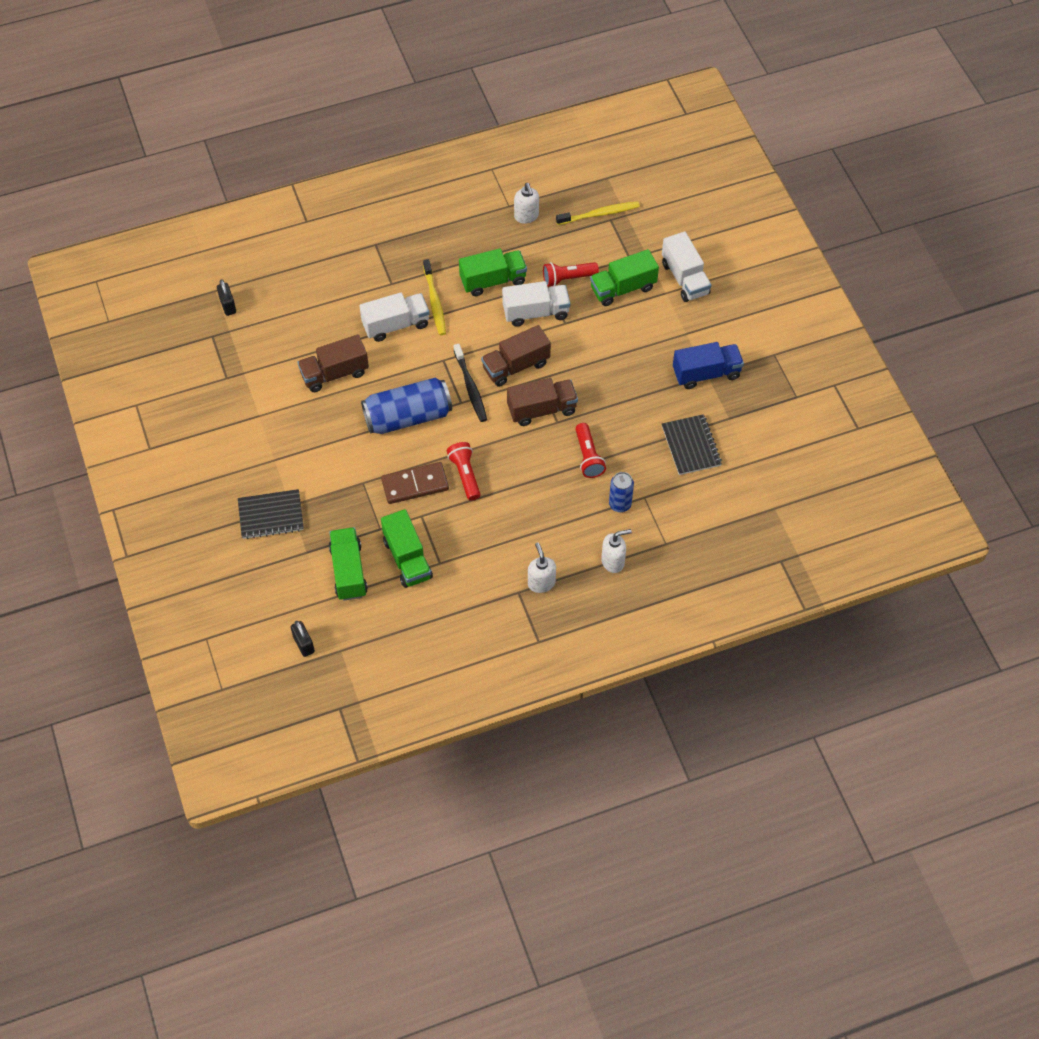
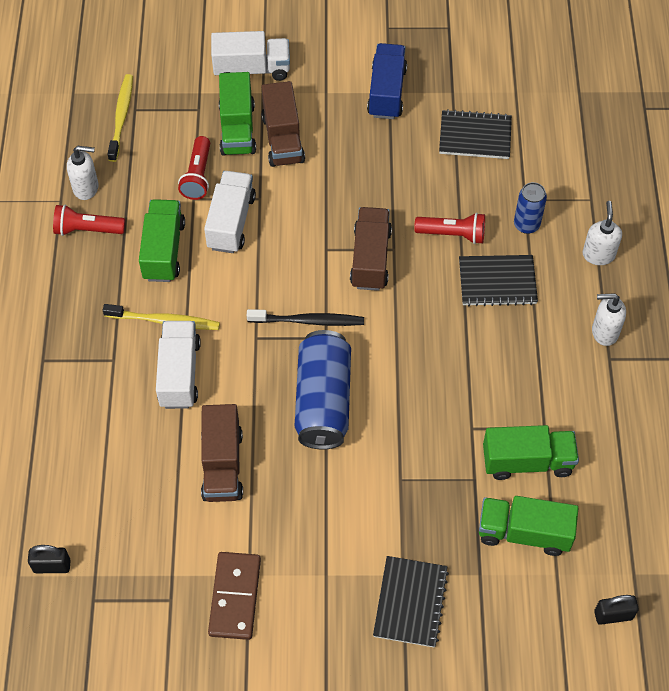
camera: 70 degrees left, 0 degrees up
brown domino [381,462,449,504] -> brown domino moved to [208,552,261,640]
red flashlight [447,442,481,501] -> red flashlight moved to [53,204,125,236]
brown truck [481,325,551,387] -> brown truck moved to [261,81,305,167]
none -> black notebook [459,255,538,306]

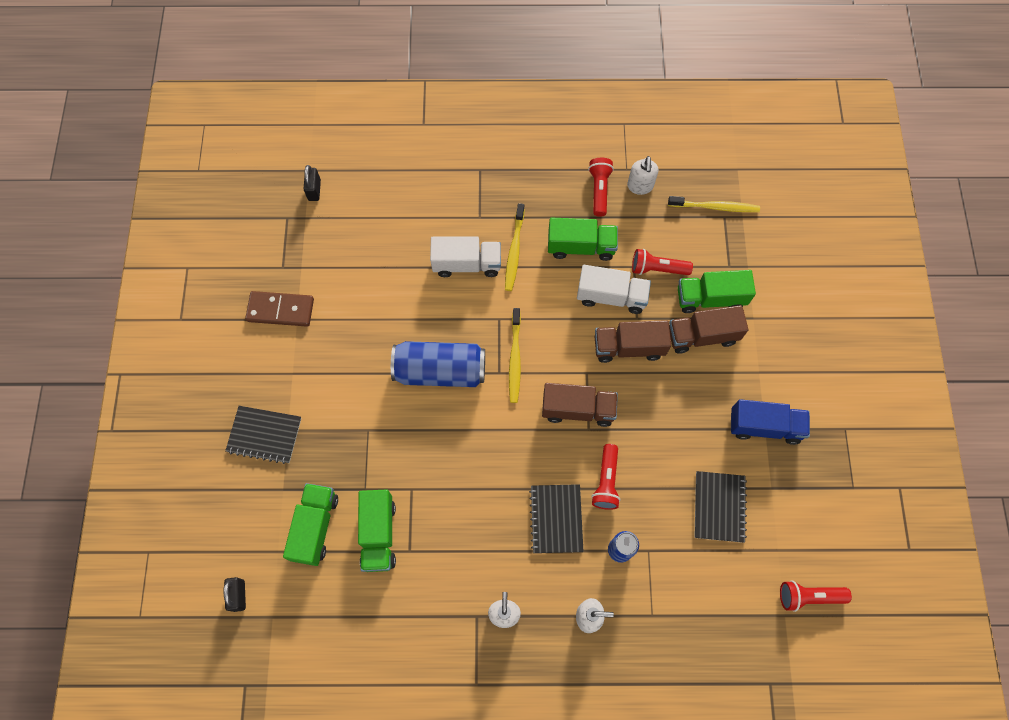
camera: 90 degrees right, 10 degrees up
brown truck [201,404,243,502] -> brown truck moved to [595,320,671,363]
white truck [211,31,290,81] -> none
black toothbrush [247,309,364,326] -> yellow toothbrush [509,308,521,403]
none -> red flashlight [780,581,852,612]

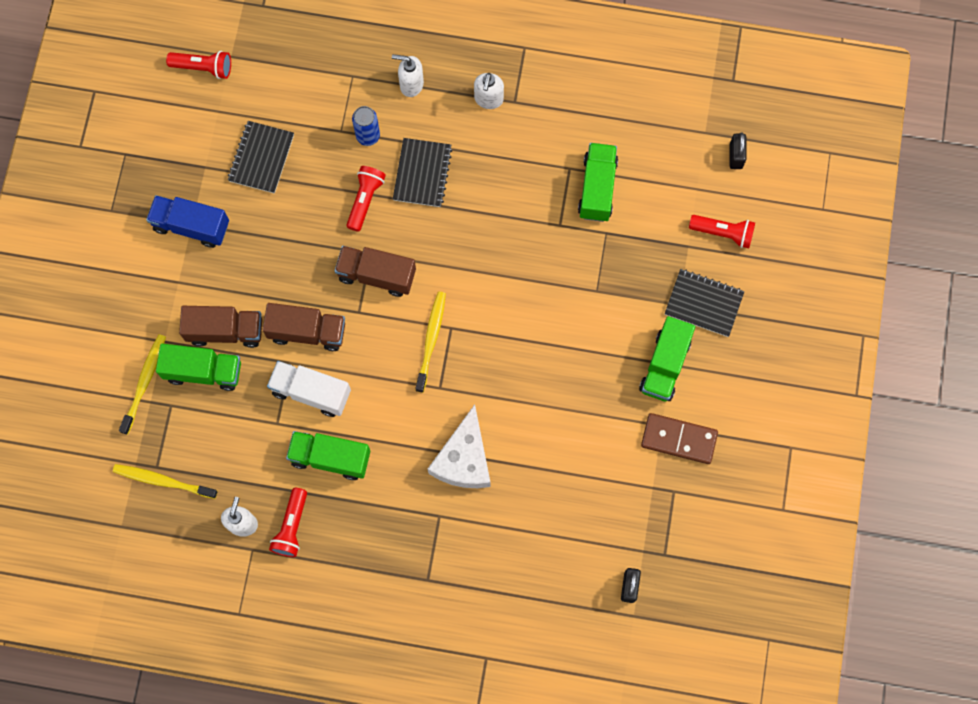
camera: 170 degrees left, 5 degrees up
green truck [283,483,338,566] -> green truck moved to [639,316,695,401]
blue can [391,341,485,387] -> none
white truck [430,236,501,277] -> white cheese [428,404,491,488]
yellow toothbrush [505,203,525,291] -> yellow toothbrush moved to [119,334,166,435]
red flashlight [632,249,693,275] -> red flashlight moved to [689,215,755,248]

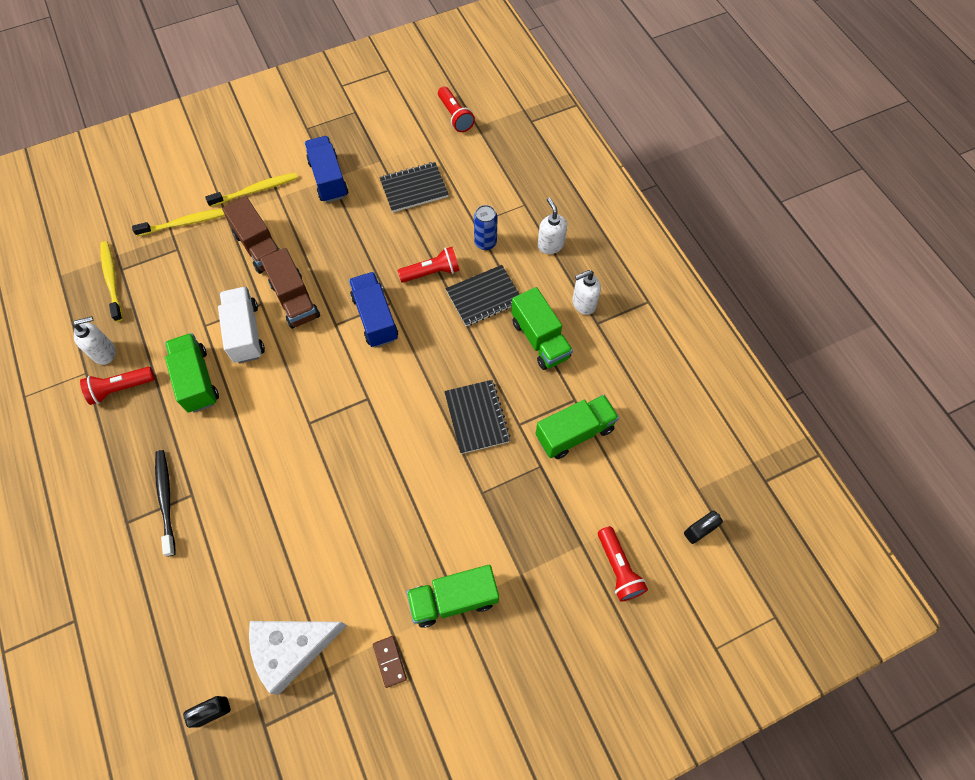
camera: 55 degrees right, 10 degrees down
green truck [156,344,241,391] -> green truck moved to [511,287,573,370]
brown truck [335,246,416,297] -> blue truck [349,272,398,347]
yellow toothbrush [415,291,446,393] -> yellow toothbrush moved to [205,172,298,207]
white cheese [428,404,491,488] -> white cheese moved to [249,621,347,695]
brown domino [641,413,718,464] -> brown domino [373,636,407,688], size x0.55
black notebook [665,269,745,337] -> black notebook moved to [444,380,511,454]
none -> black toothbrush [155,450,175,557]

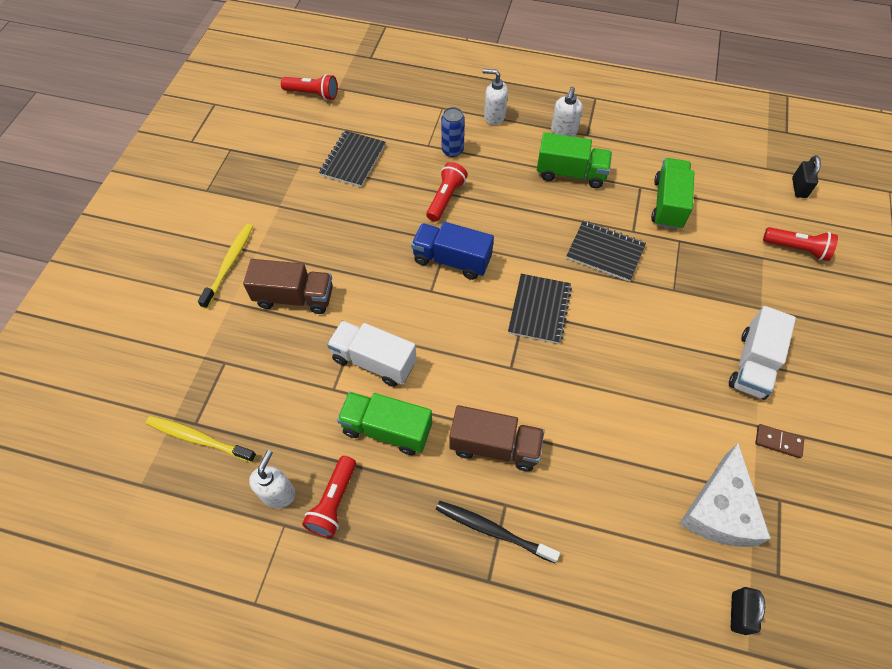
camera: 50 degrees left, 5 degrees down
yellow toothbrush [132,209,225,236] -> none
brown truck [260,248,320,329] -> brown truck moved to [449,405,545,471]
blue truck [305,136,348,203] -> none
green truck [406,565,499,628] -> white truck [729,306,796,400]
black notebook [446,265,520,326] -> black notebook moved to [508,274,572,344]

